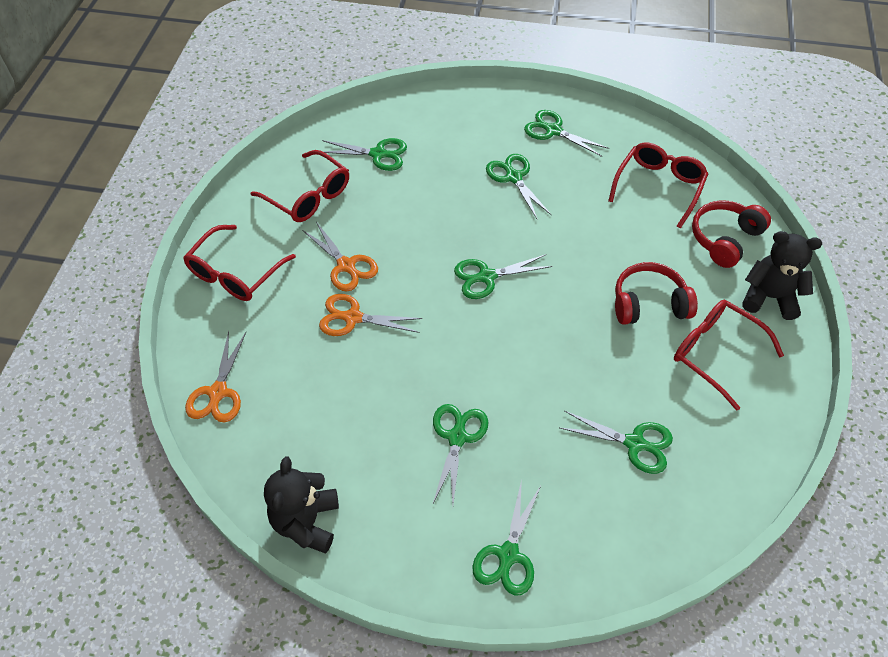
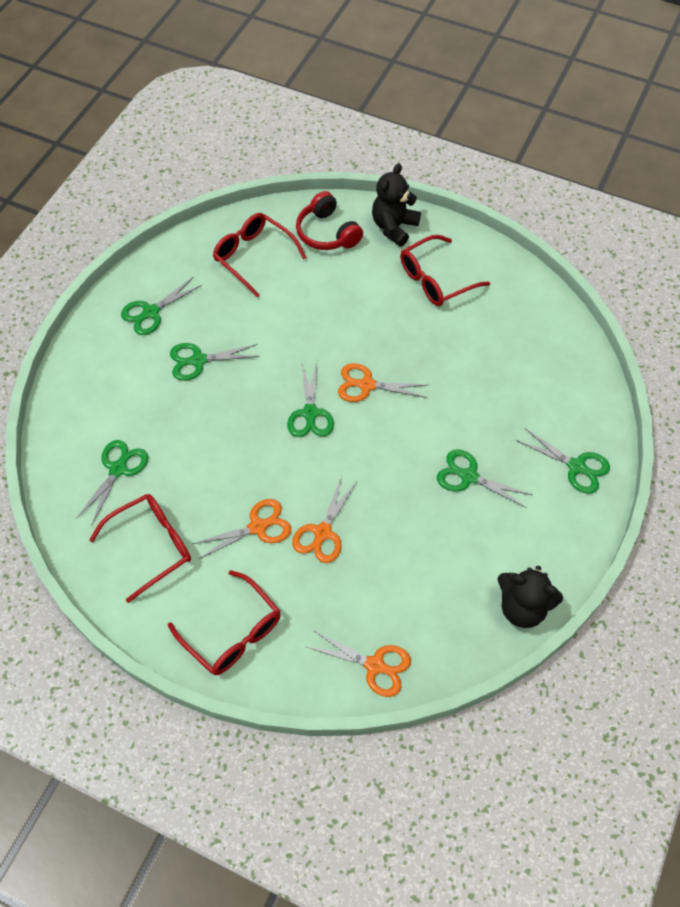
camera: 75 degrees left, 5 degrees up
green scissors [560,411,673,474] -> none
red headphones [615,262,698,325] -> none
none -> orange scissors [338,363,428,402]

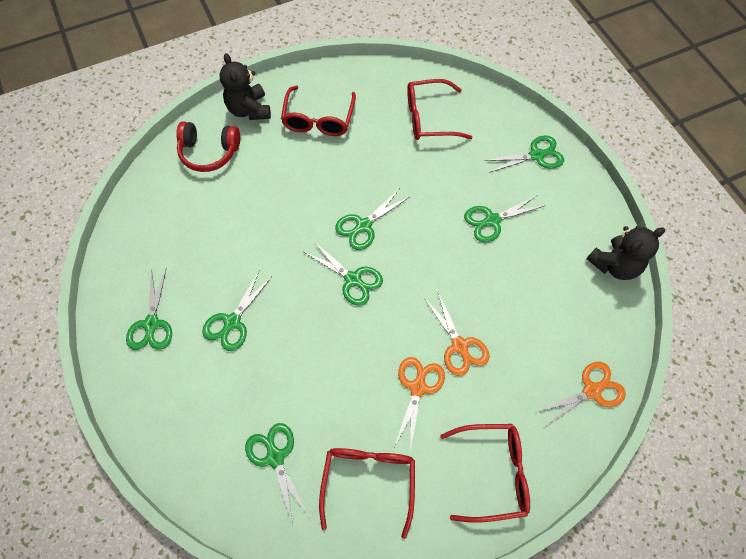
camera: 50 degrees left, 5 degrees up
red glasses [213,213,306,298] -> red glasses moved to [407,79,473,140]
orange scissors [338,363,428,402] -> green scissors [335,190,409,250]

